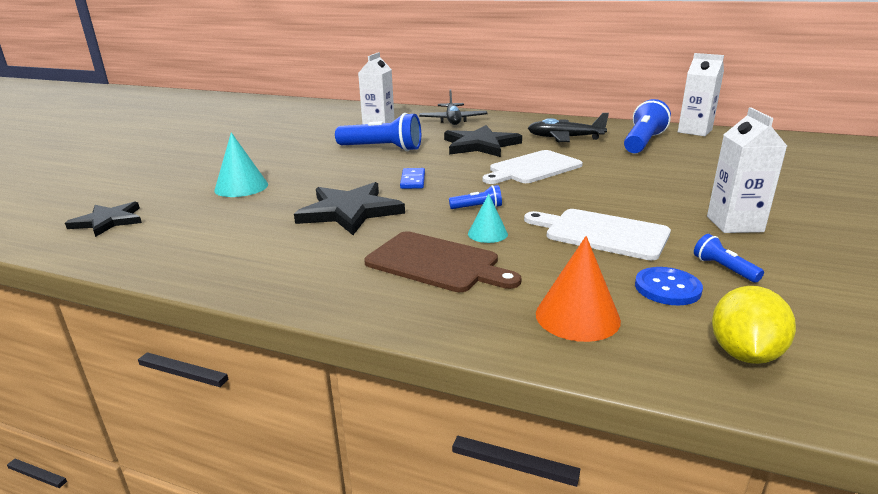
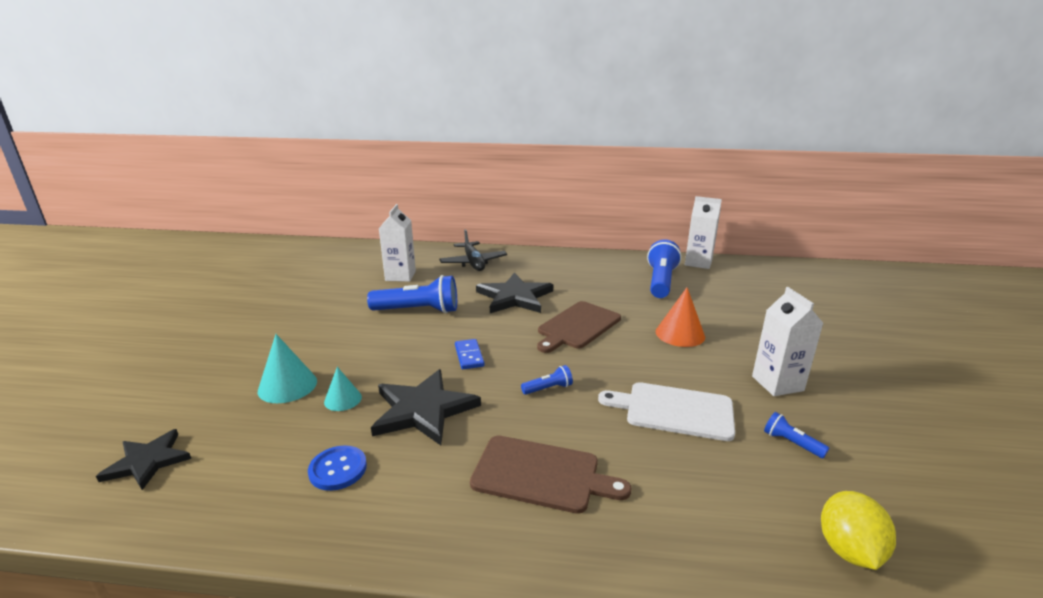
camera: 15 degrees left, 0 degrees up
turquoise cone [468,194,508,243] -> turquoise cone moved to [324,367,362,411]
white cutting board [482,150,583,184] -> brown cutting board [537,301,621,353]
black plane [528,113,609,142] -> none
orange cone [536,236,621,342] -> orange cone moved to [656,288,705,347]
blue button [635,267,703,305] -> blue button moved to [308,445,367,491]

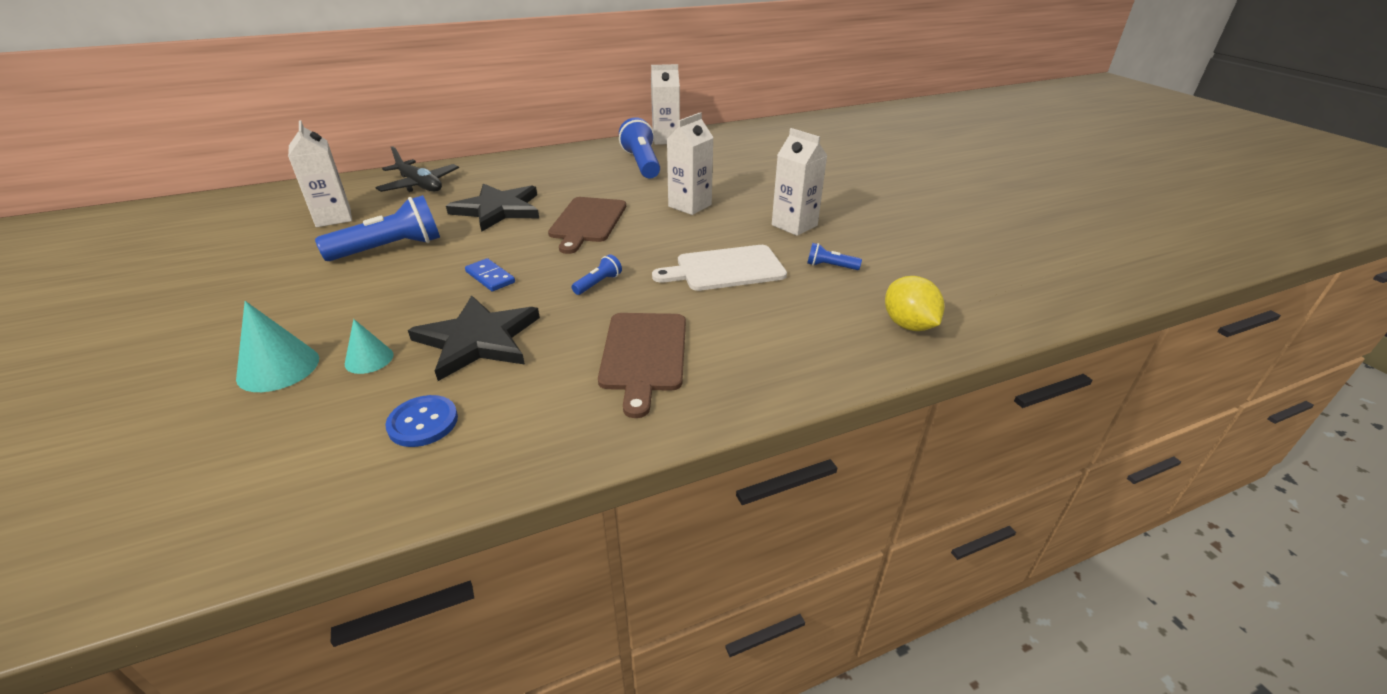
camera: 30 degrees left, 10 degrees up
black star [96,429,191,490] -> none
brown cutting board [470,436,631,514] -> brown cutting board turned 105 degrees clockwise [598,313,686,418]
orange cone [656,288,705,347] -> white carton [667,112,714,215]

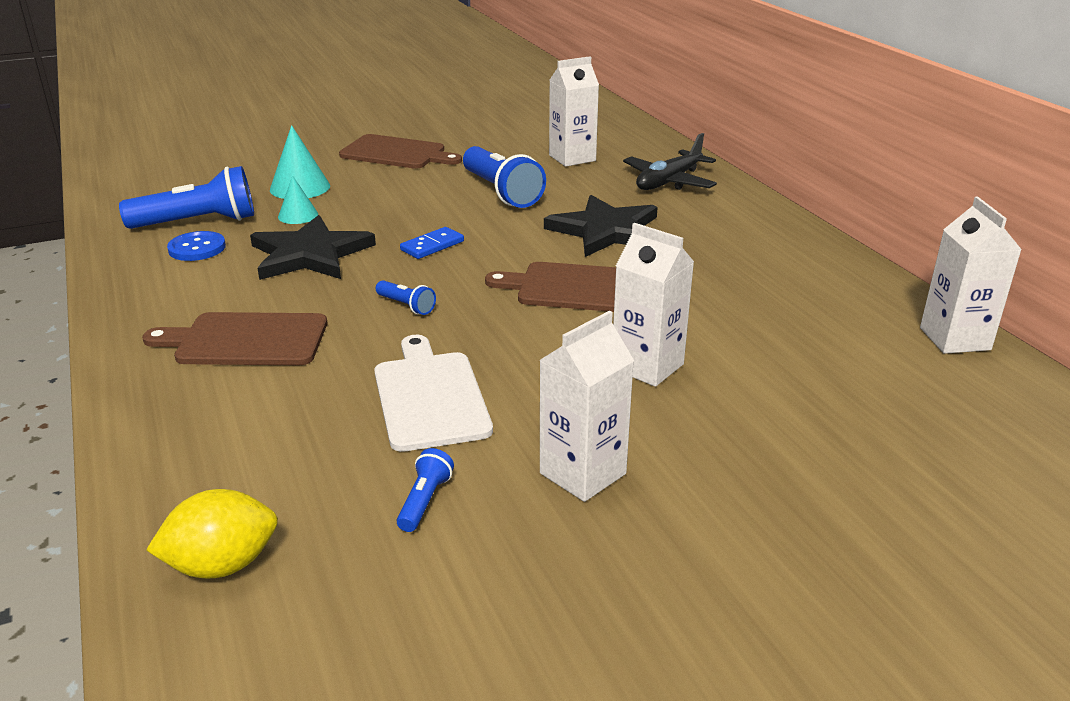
camera: 90 degrees right, 5 degrees down
blue flashlight [619,117,660,178] -> blue flashlight moved to [119,166,254,229]
none -> brown cutting board [339,134,462,169]

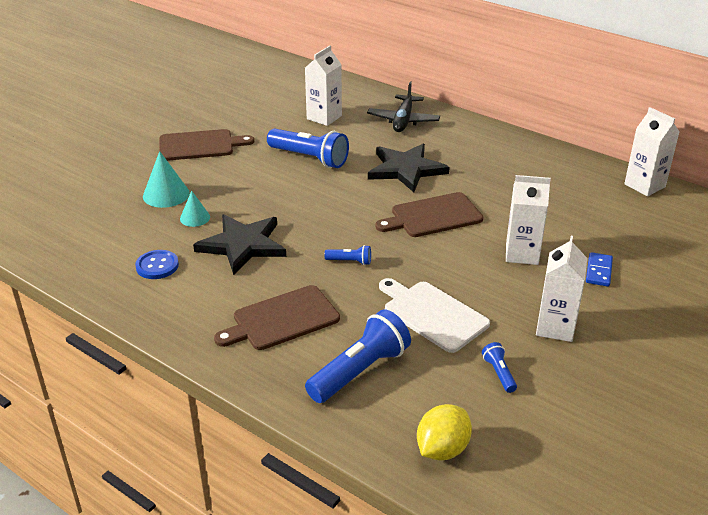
camera: 30 degrees left, 5 degrees up
blue flashlight [119,166,254,229] -> blue flashlight moved to [305,309,411,403]
blue domino [400,227,464,259] -> blue domino moved to [586,252,613,287]

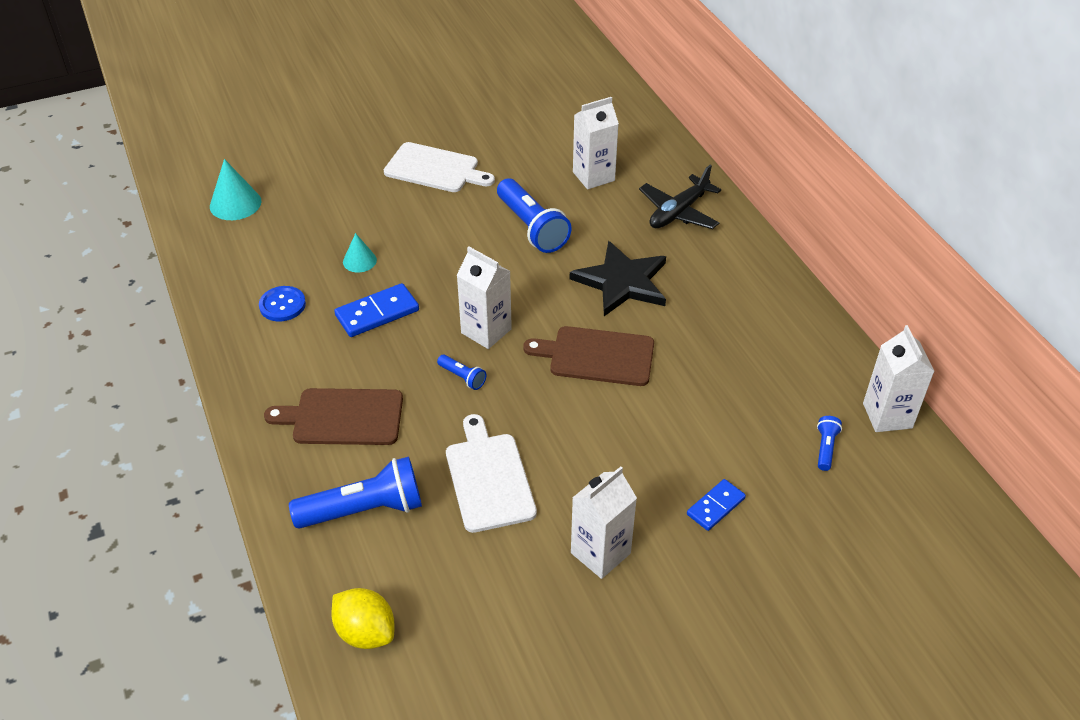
camera: 30 degrees right, 10 degrees up
turquoise cone [143,151,190,208] -> turquoise cone moved to [210,159,261,220]
brown cutting board [159,129,254,161] -> white cutting board [384,142,495,192]
black star [193,214,286,275] -> blue domino [334,283,419,337]
yellow lemon [417,404,472,460] -> yellow lemon turned 60 degrees clockwise [331,588,395,649]
blue flashlight [482,342,517,393] -> blue flashlight moved to [817,416,842,471]
white carton [506,175,551,265] -> white carton moved to [457,246,512,349]

